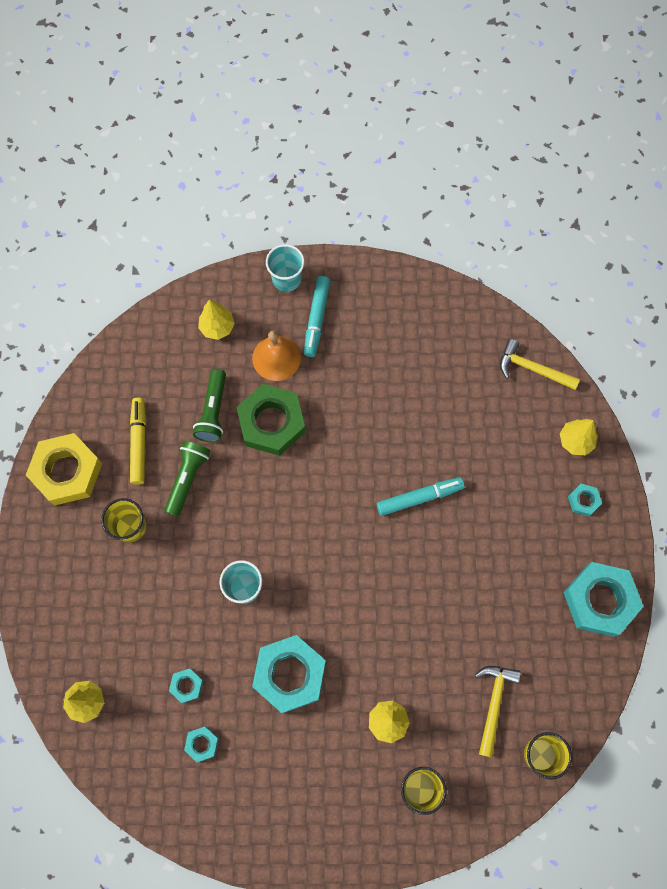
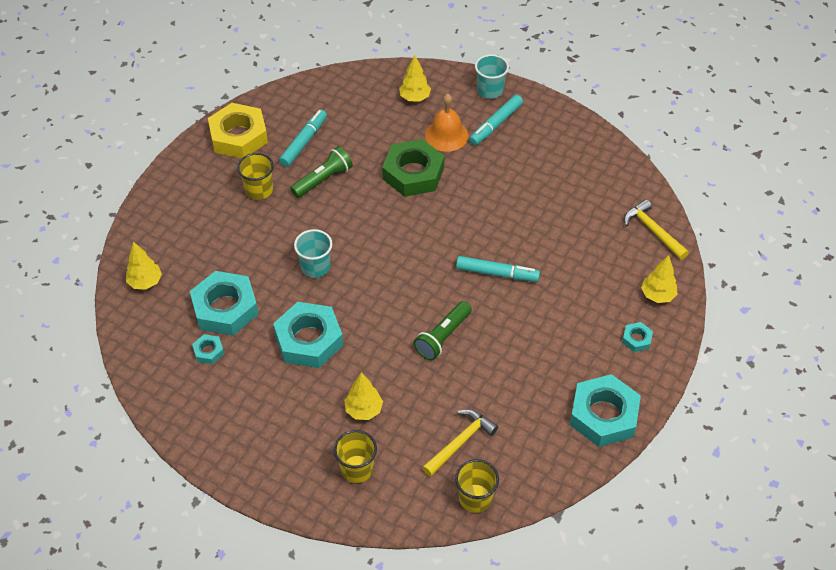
camera: 30 degrees right, 20 degrees down
yellow marker [130,398,146,485] -> turquoise marker [279,110,327,167]
turquoise nut [169,668,203,703] -> turquoise nut [190,271,259,336], size x2.22
green flashlight [193,369,226,442] -> green flashlight moved to [414,301,472,360]

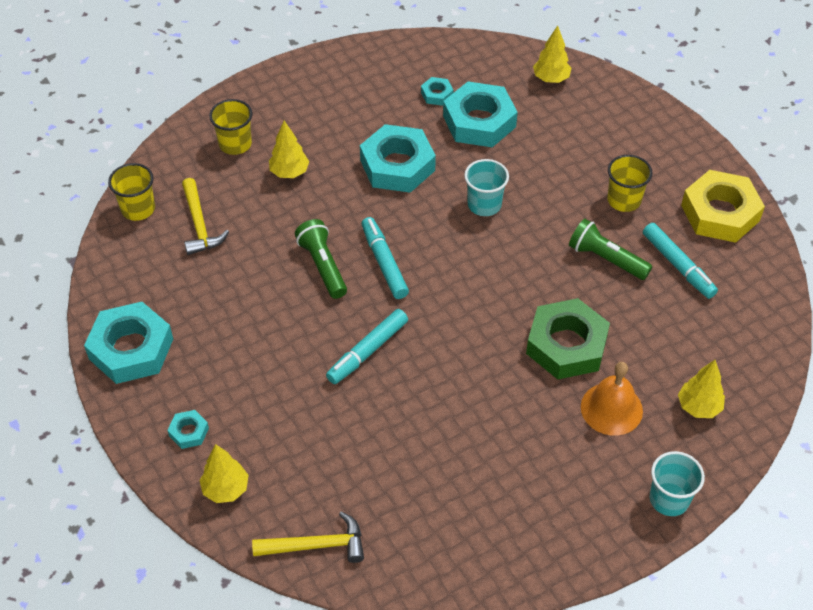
camera: 120 degrees right, 0 degrees up
green flashlight [290,147,353,198] -> green flashlight turned 135 degrees clockwise [569,219,652,280]
turquoise marker [469,95,523,145] -> turquoise marker moved to [362,217,409,299]

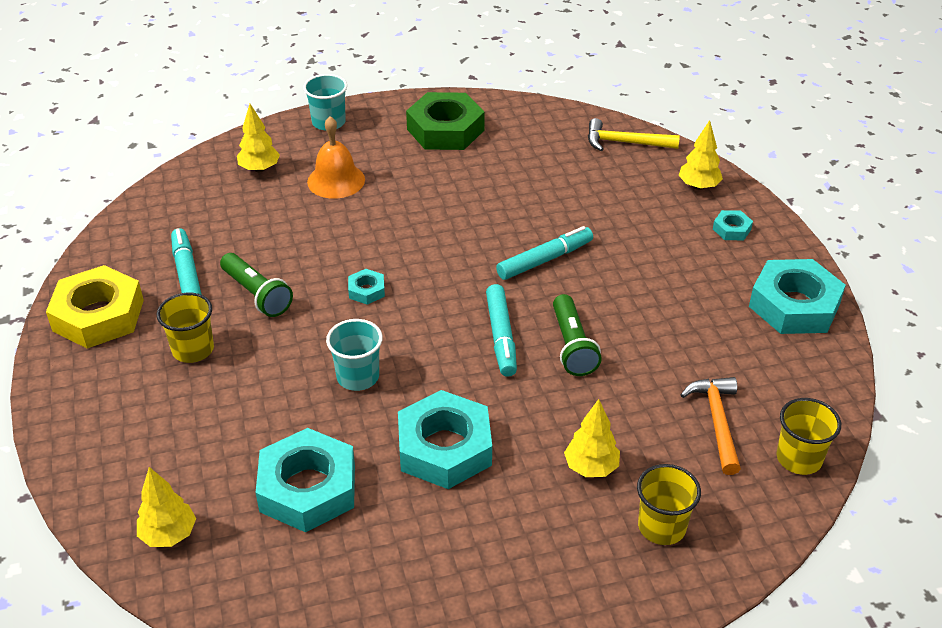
camera: 165 degrees left, 10 degrees down
yellow hammer [182,178,229,255] -> orange hammer [681,377,741,475]
turquoise nut [421,77,453,106] -> turquoise nut moved to [348,269,385,305]
green nut [526,298,610,379] -> green nut moved to [406,92,485,150]

